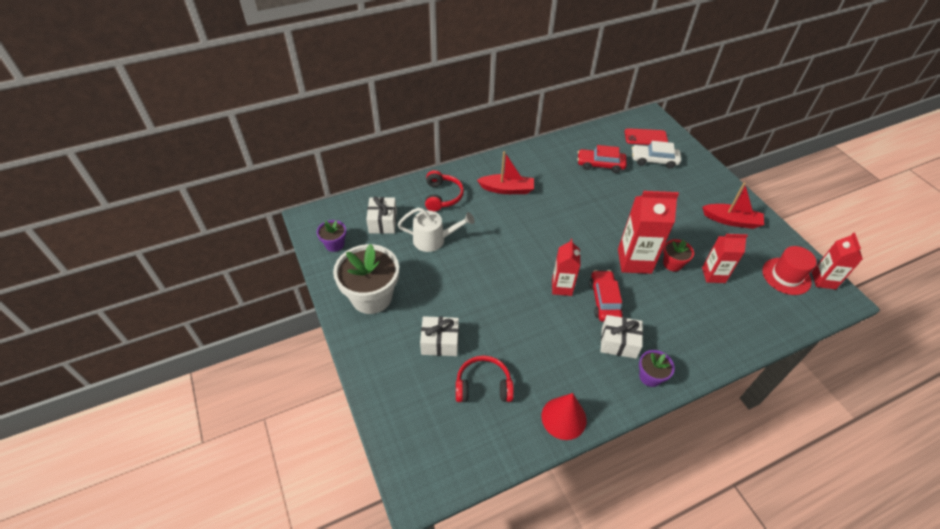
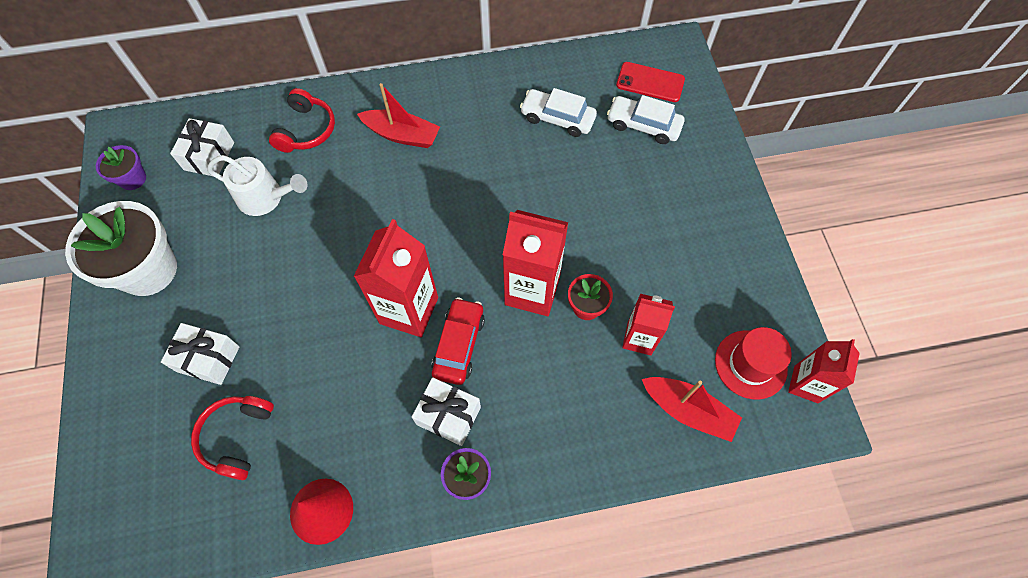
camera: 15 degrees right, 15 degrees up
red headphones [456,355,514,402] -> red headphones turned 90 degrees counterclockwise [191,396,274,480]
red carton [552,239,581,296] -> red carton [353,219,438,337], size x1.59
red car [577,145,627,173] -> white car [520,88,597,137]
red boat [702,182,764,229] -> red boat moved to [642,377,742,442]

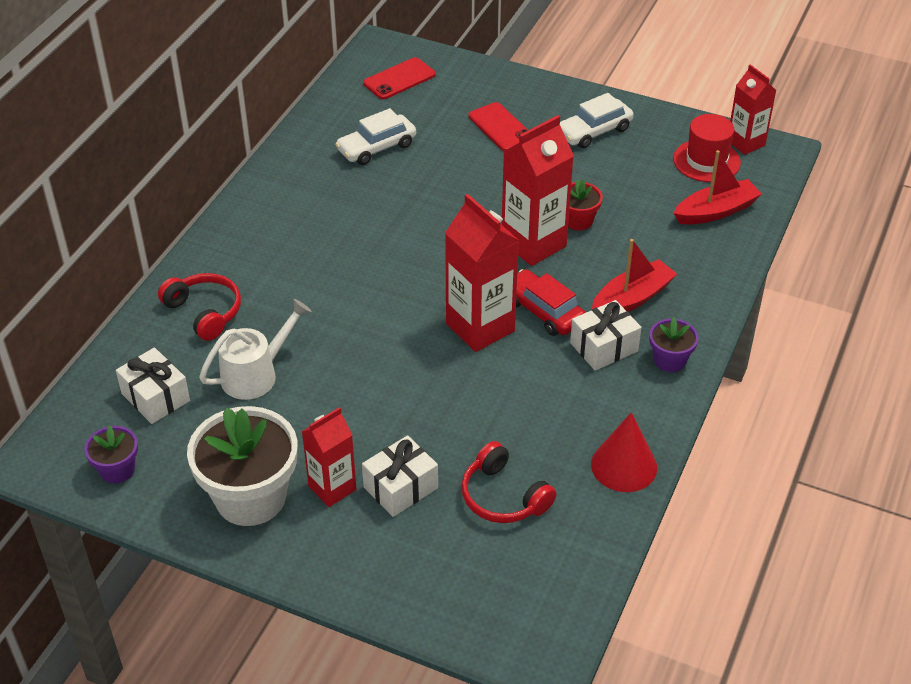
camera: 55 degrees left, 20 degrees down
red boat [357,83,440,148] -> red boat moved to [592,239,677,312]
white car [607,95,685,144] -> white car moved to [560,93,634,148]
red carton [622,294,675,355] -> red carton moved to [302,407,356,507]
none -> red phone [468,102,528,151]

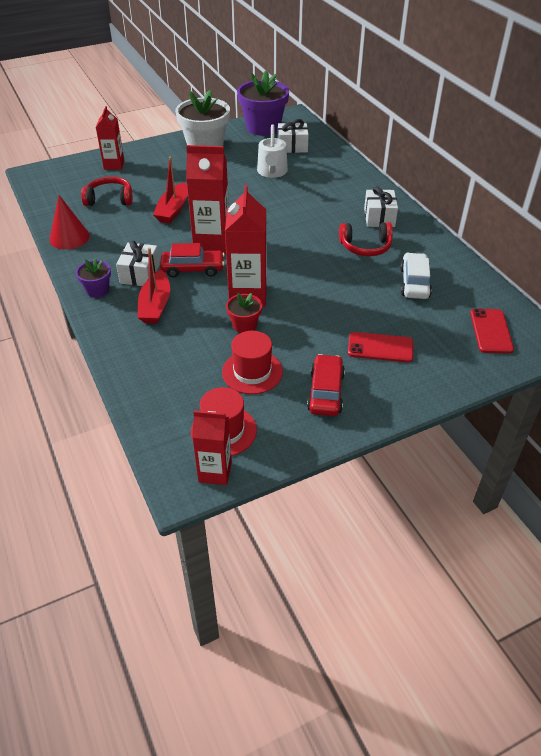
camera: 130 degrees right, 0 degrees up
purple flower pot [84,425,138,484] -> purple flower pot [237,70,289,136], size x2.02
red headphones [158,273,241,341] -> red headphones moved to [339,222,393,256]
red carton [302,407,356,507] -> red carton moved to [96,106,124,170]
white gift [362,435,438,517] -> white gift moved to [364,186,398,227]
white car [560,93,634,148] -> red car [307,354,345,416]
red boat [673,150,762,225] -> red boat moved to [153,157,188,224]
none -> red hat [222,331,283,394]

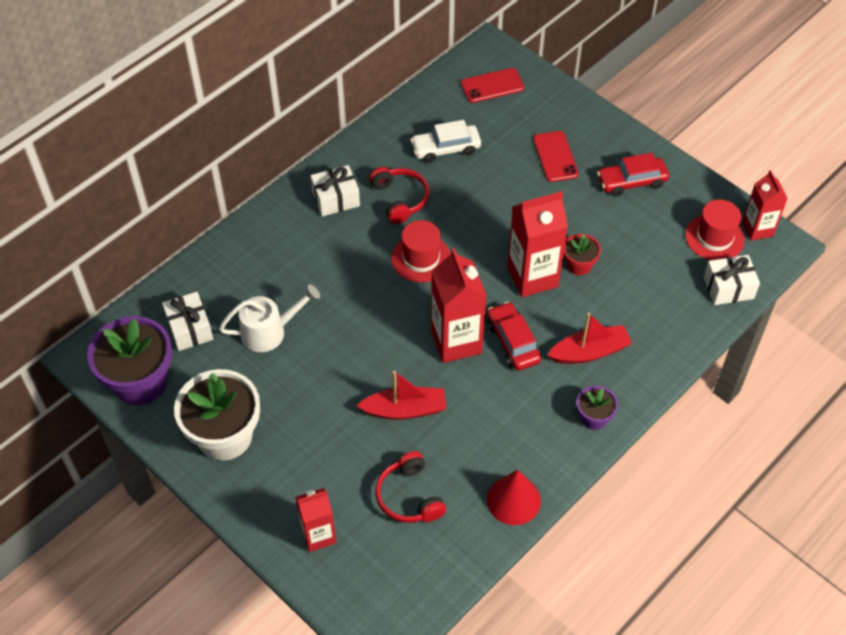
camera: 110 degrees left, 10 degrees up
white gift [116,240,160,286] -> white gift moved to [704,255,760,305]
red hat [222,331,283,394] -> red hat moved to [391,220,451,283]

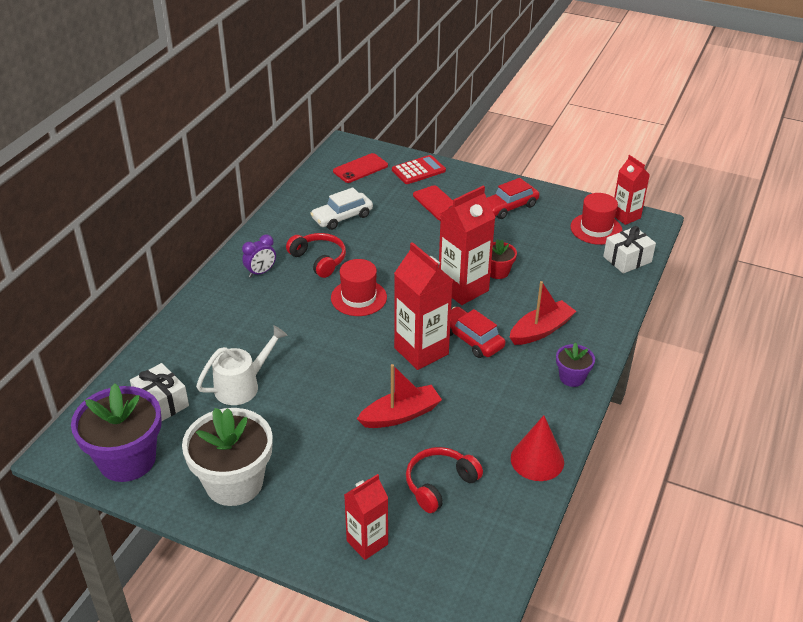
camera: 20 degrees left, 15 degrees down
white gift [310,165,360,216] -> purple clock [242,234,276,277]
red headphones [375,451,446,523] -> red headphones turned 90 degrees clockwise [406,447,483,513]
none -> red calculator [392,155,446,184]

